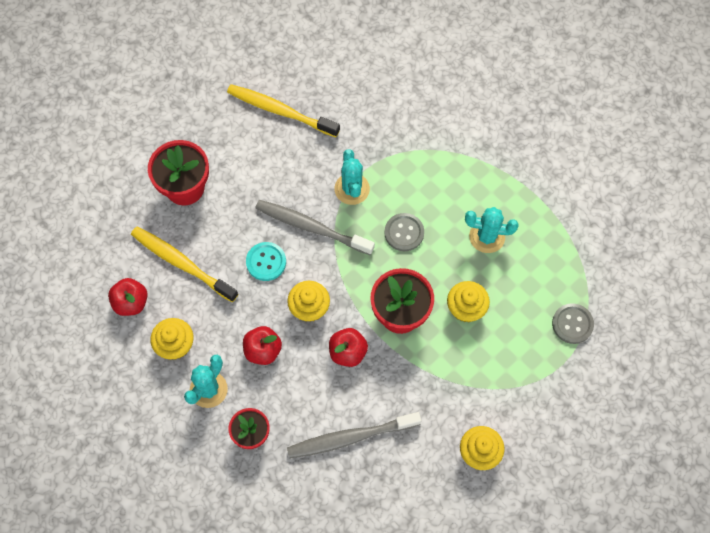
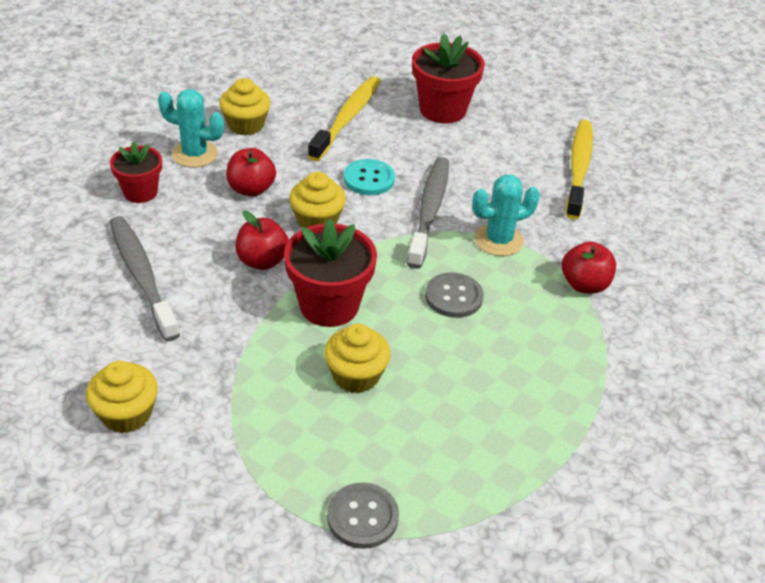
camera: 75 degrees right, 25 degrees down
red apple [108,278,148,316] -> red apple moved to [562,242,616,293]
turquoise cactus [465,207,519,253] -> none

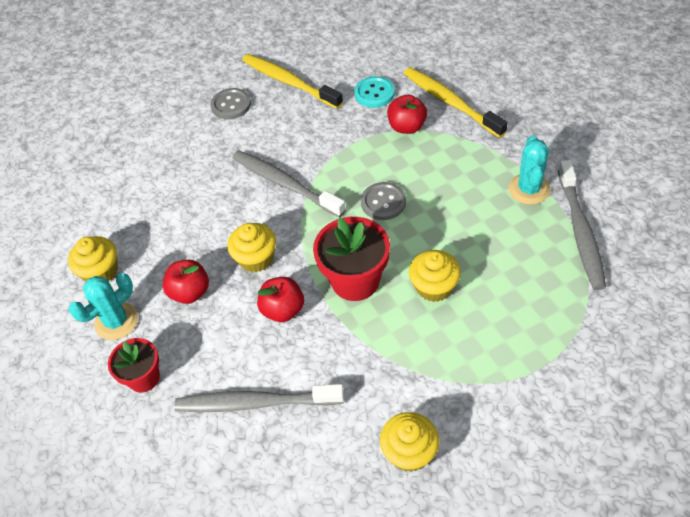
camera: 55 degrees left, 10 degrees up
yellow toothbrush [308,76,381,161] -> yellow toothbrush moved to [404,67,508,138]
grey button [327,483,399,549] -> grey button moved to [211,88,251,119]
turquoise button [344,159,395,195] -> turquoise button moved to [354,76,395,108]
red flower pot [412,33,485,124] -> none
turquoise cactus [472,174,540,256] -> turquoise cactus moved to [508,135,551,205]
none -> grey toothbrush [558,160,606,290]

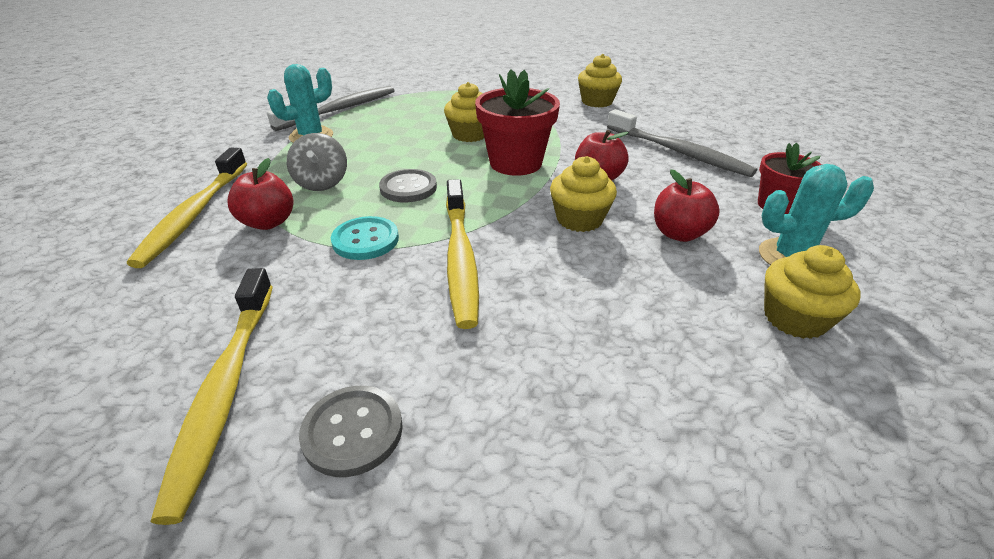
camera: 140 degrees left, 15 degrees down
grey toothbrush [232,150,346,217] -> yellow toothbrush [446,179,479,329]
turquoise button [354,76,395,108] -> turquoise button moved to [331,216,399,260]
none -> grey spinning top [286,133,347,191]

